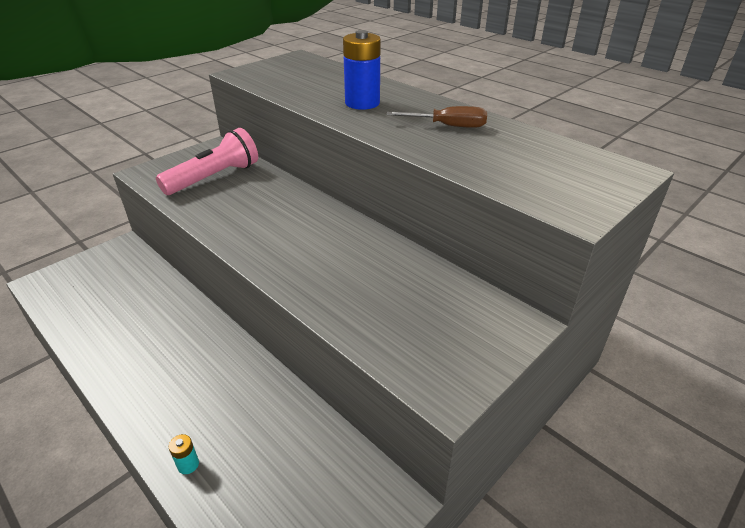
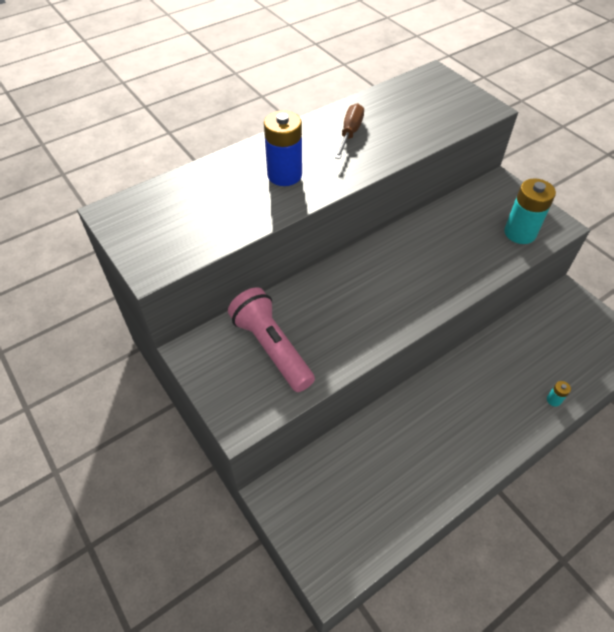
camera: 80 degrees left, 15 degrees up
none -> turquoise battery [504,178,556,244]

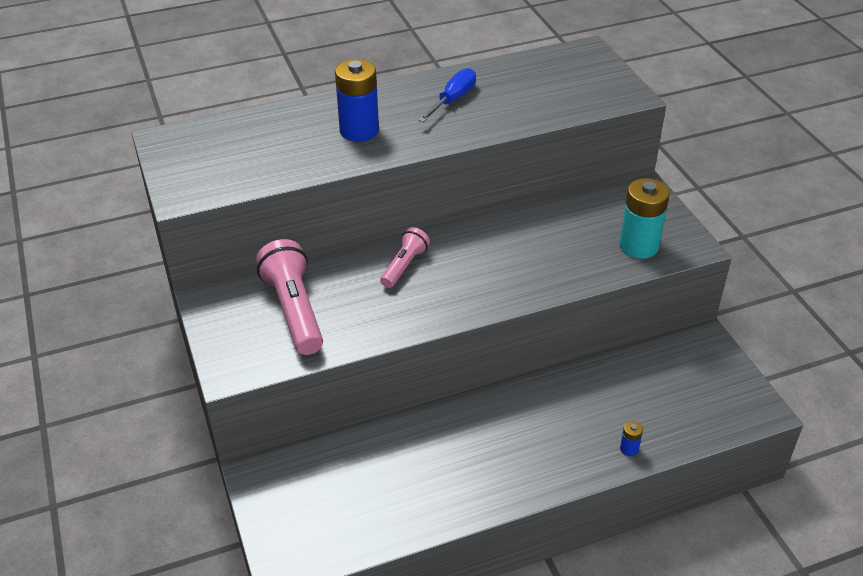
camera: 15 degrees right, 10 degrees down
brown screwdriver [335,103,364,159] -> blue screwdriver [418,68,476,122]
turquoise battery [547,381,571,407] -> blue battery [620,421,643,456]
none -> pink flashlight [380,227,430,288]

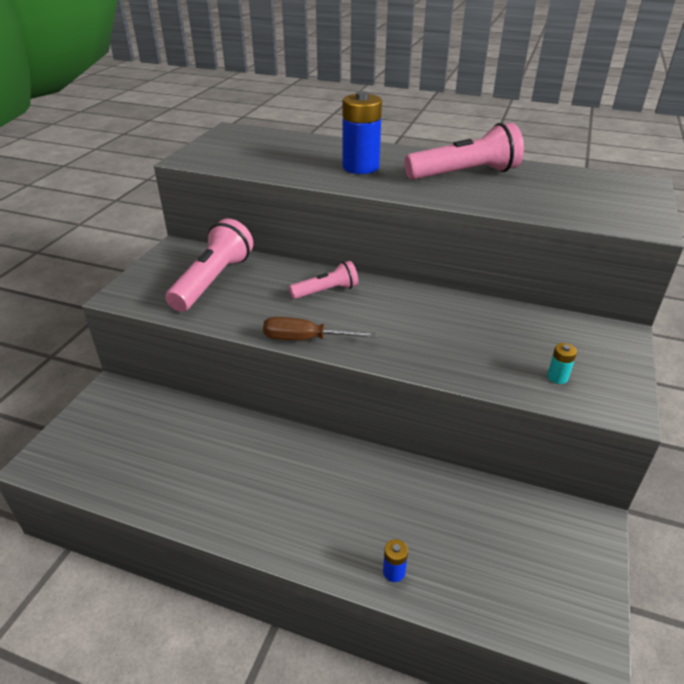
camera: 40 degrees right, 5 degrees down
blue screwdriver [418,68,476,122] -> pink flashlight [404,123,524,180]
turquoise battery [619,178,670,259] -> turquoise battery [547,343,577,384], size x0.43
none -> brown screwdriver [263,317,377,340]

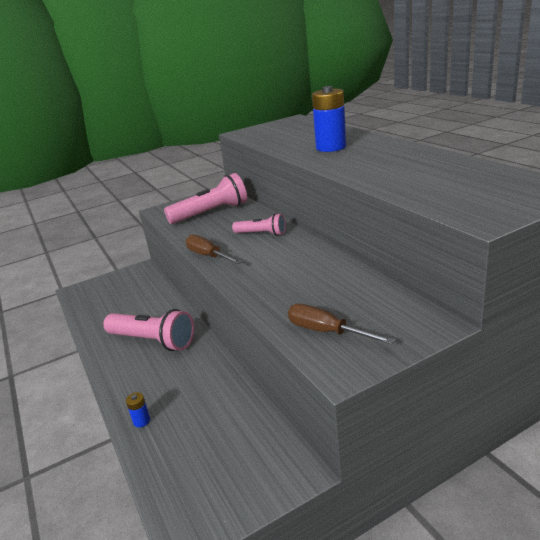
camera: 45 degrees right, 10 degrees down
pink flashlight [404,123,524,180] -> pink flashlight moved to [103,309,194,351]
turquoise battery [547,343,577,384] -> brown screwdriver [288,304,395,344]

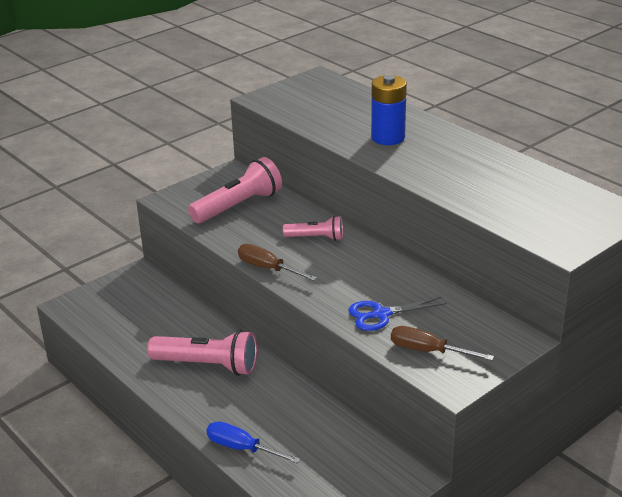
camera: 15 degrees left, 5 degrees up
blue battery [126,392,150,427] -> blue screwdriver [206,421,300,464]
none -> blue scissors [348,297,447,331]

